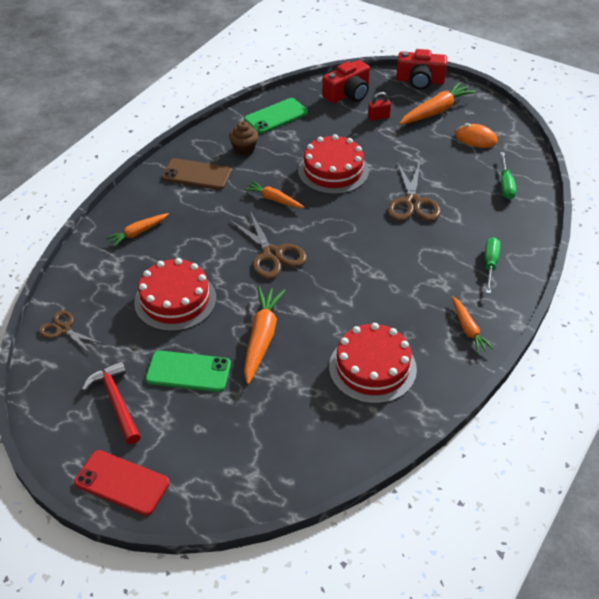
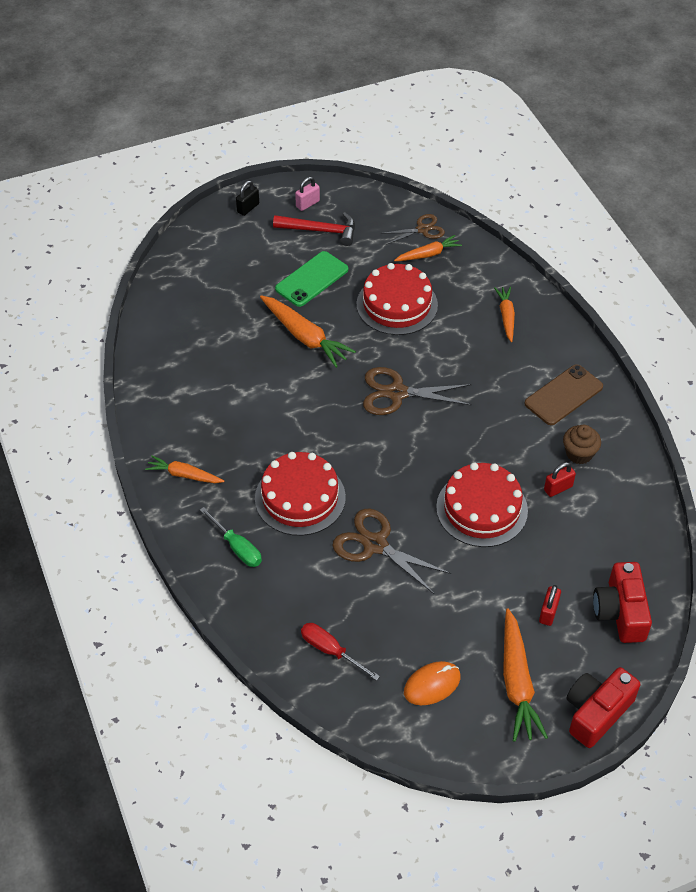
camera: 125 degrees right, 5 degrees up
red phone [74,450,170,516] -> black padlock [236,180,259,216]
green phone [244,98,308,134] -> none
orange carrot [244,181,304,208] -> orange carrot moved to [394,235,462,261]
red cake [329,323,417,404] -> red cake moved to [255,452,346,536]
green screwdriver [500,152,516,199] -> red screwdriver [301,623,380,681]
none -> pink padlock [295,177,320,211]
none -> red padlock [544,462,576,497]

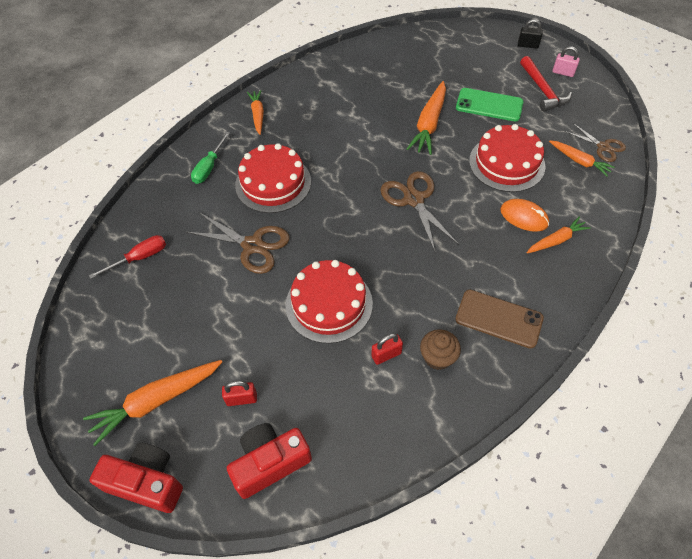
camera: 65 degrees right, 5 degrees up
red screwdriver [301,623,380,681] -> red screwdriver turned 45 degrees clockwise [89,235,166,279]
brown scissors [332,509,451,594] -> brown scissors turned 105 degrees clockwise [186,212,290,274]
orange mouse [404,661,461,705] -> orange mouse moved to [500,199,549,232]
red padlock [544,462,576,497] -> red padlock turned 60 degrees counterclockwise [371,333,403,365]

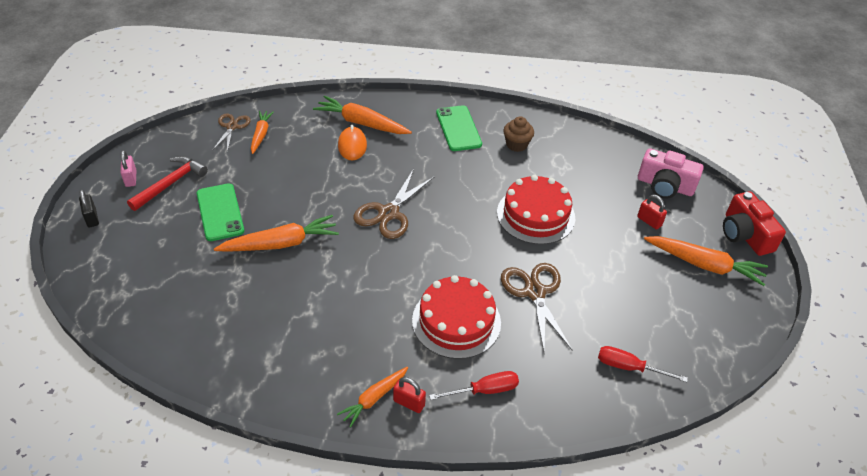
camera: 130 degrees left, 10 degrees down
green screwdriver [191,132,230,184] -> red screwdriver [429,371,519,400]
red camera [227,423,312,499] -> pink camera [638,148,704,199]
red padlock [371,333,403,365] -> red padlock moved to [393,377,426,413]
brown phone [455,290,544,349] -> green phone [436,105,482,151]
red cake [469,124,545,192] -> none
orange carrot [527,216,591,253] -> orange carrot [313,96,412,134], size x1.63

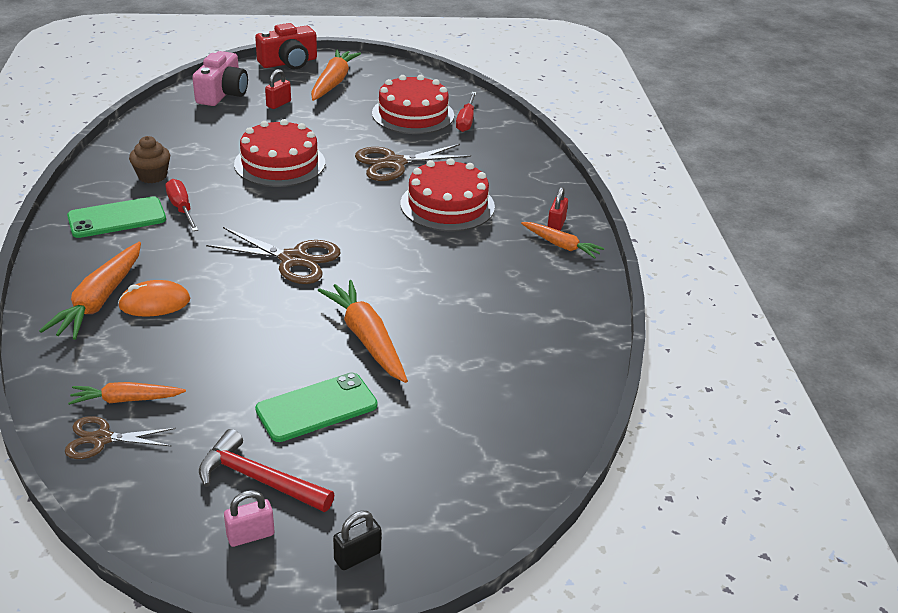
camera: 100 degrees left, 10 degrees down
red screwdriver [429,371,519,400] -> red screwdriver moved to [166,179,198,231]
none -> red cake [372,75,454,134]

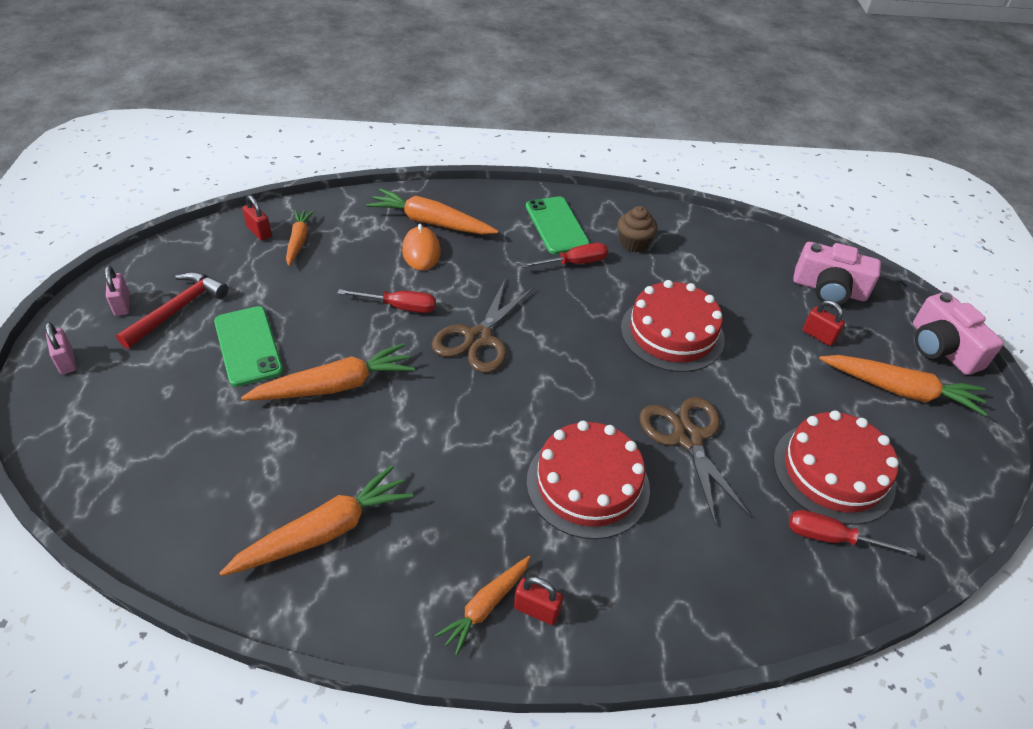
camera: 95 degrees right, 10 degrees up
brown scissors [65,416,176,459] -> red padlock [242,195,272,240]
red camera [255,23,317,69] -> pink camera [913,292,1004,375]
black padlock [333,510,381,570] -> pink padlock [45,322,76,374]
none -> orange carrot [220,465,413,576]
none -> red screwdriver [337,289,436,313]

